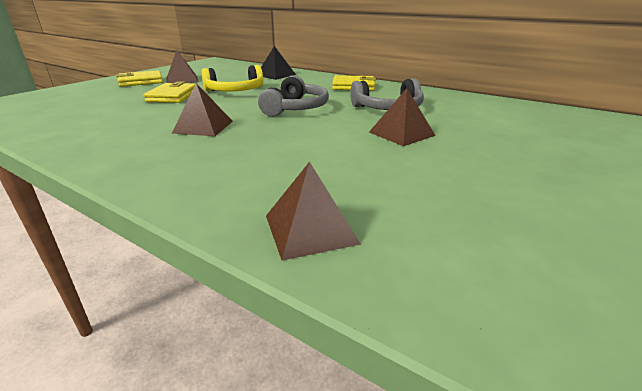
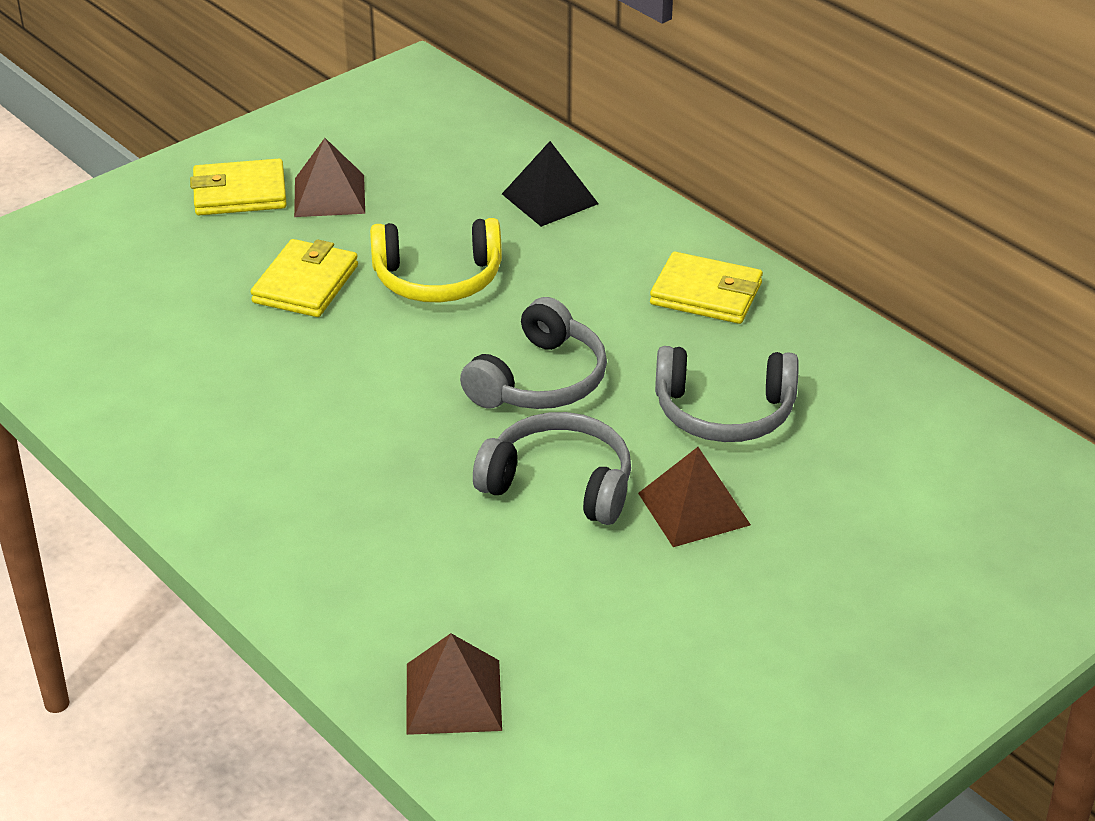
camera: 15 degrees right, 10 degrees up
brown pyramid [171,83,233,136] -> none
none -> grey headphones [473,412,631,525]

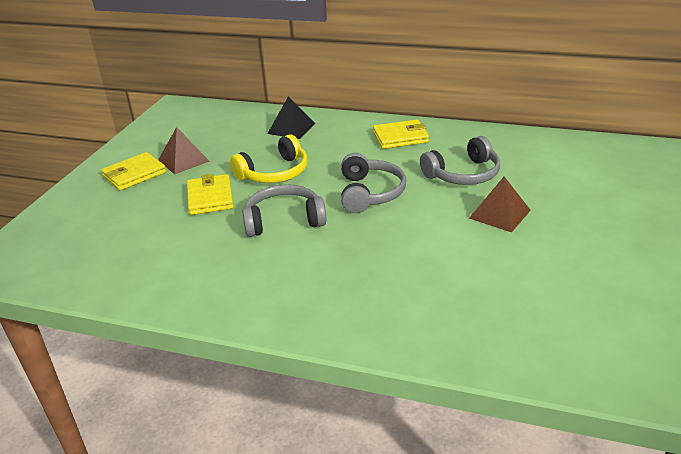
camera: 30 degrees left, 5 degrees down
brown pyramid [406,633,502,735] -> none
grey headphones [473,412,631,525] -> grey headphones moved to [242,184,326,237]

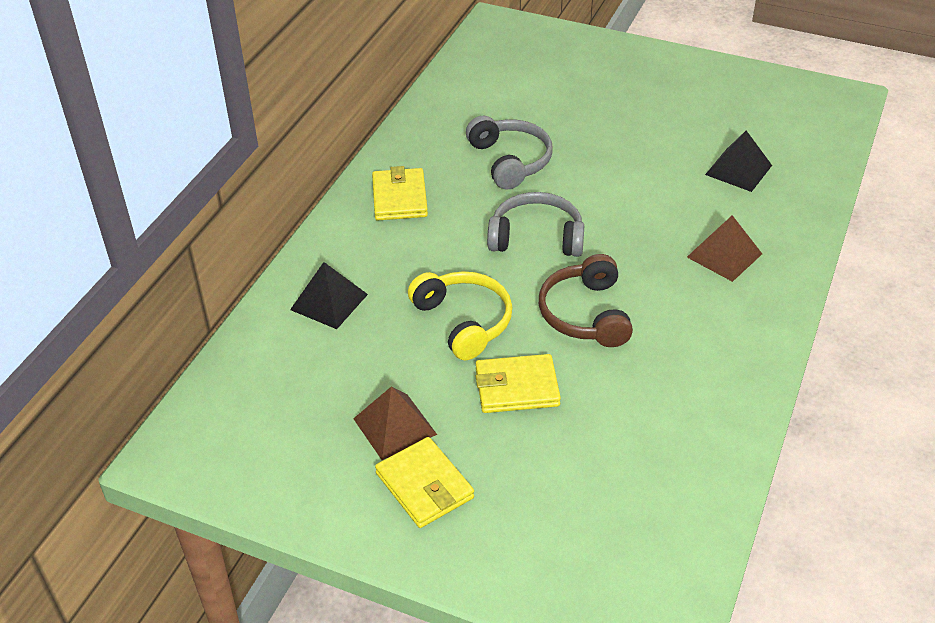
camera: 85 degrees left, 10 degrees up
grey headphones [242,184,326,237] -> brown headphones [539,254,633,347]
brown pyramid [469,177,531,232] -> brown pyramid moved to [687,215,762,282]
none -> black pyramid [705,131,772,192]

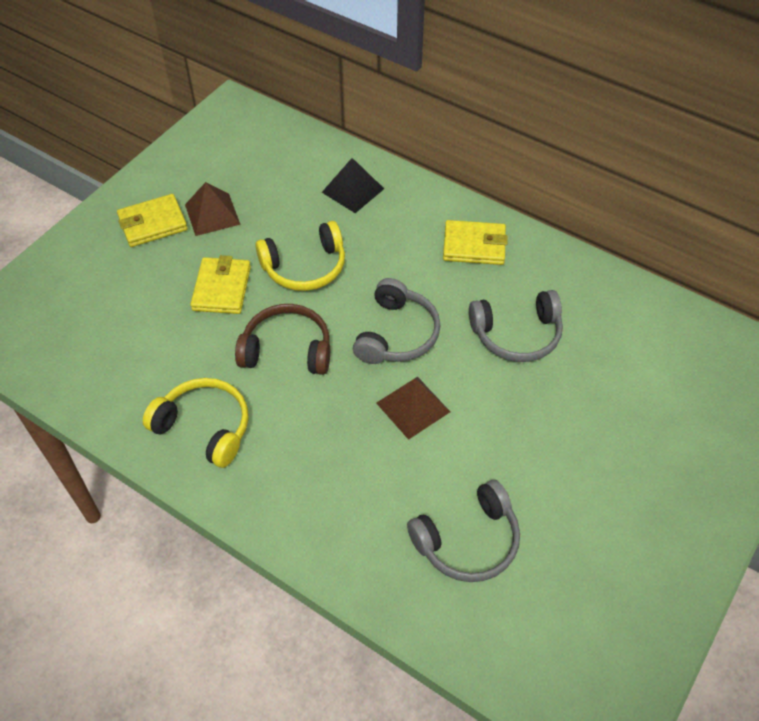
camera: 100 degrees right, 10 degrees up
brown pyramid [687,215,762,282] -> brown pyramid moved to [376,377,450,440]
black pyramid [705,131,772,192] -> grey headphones [407,480,520,582]
none -> yellow headphones [143,378,249,468]

